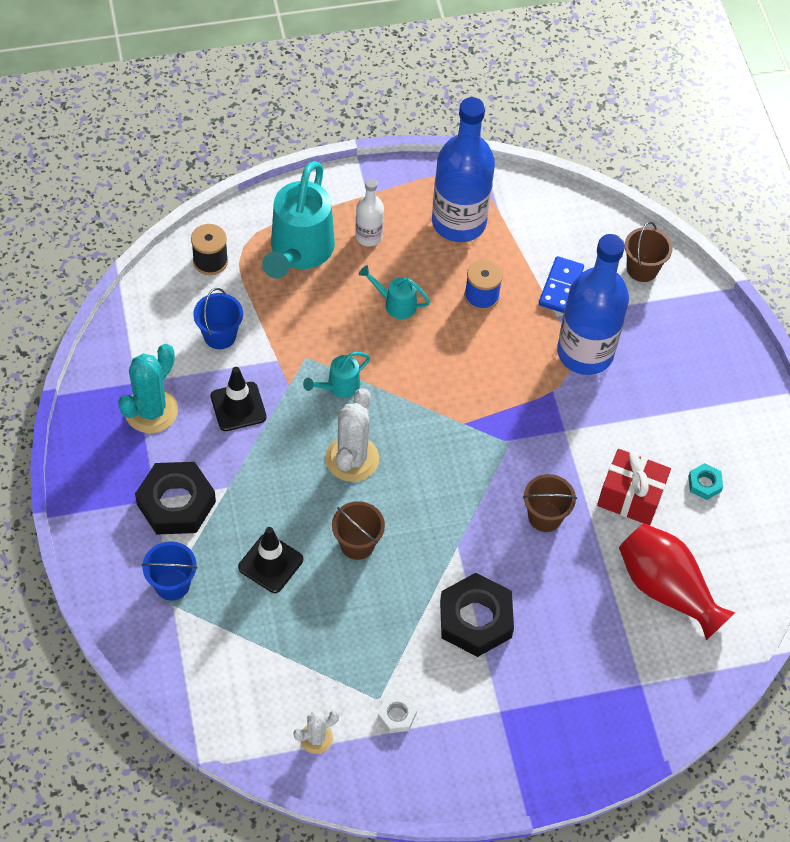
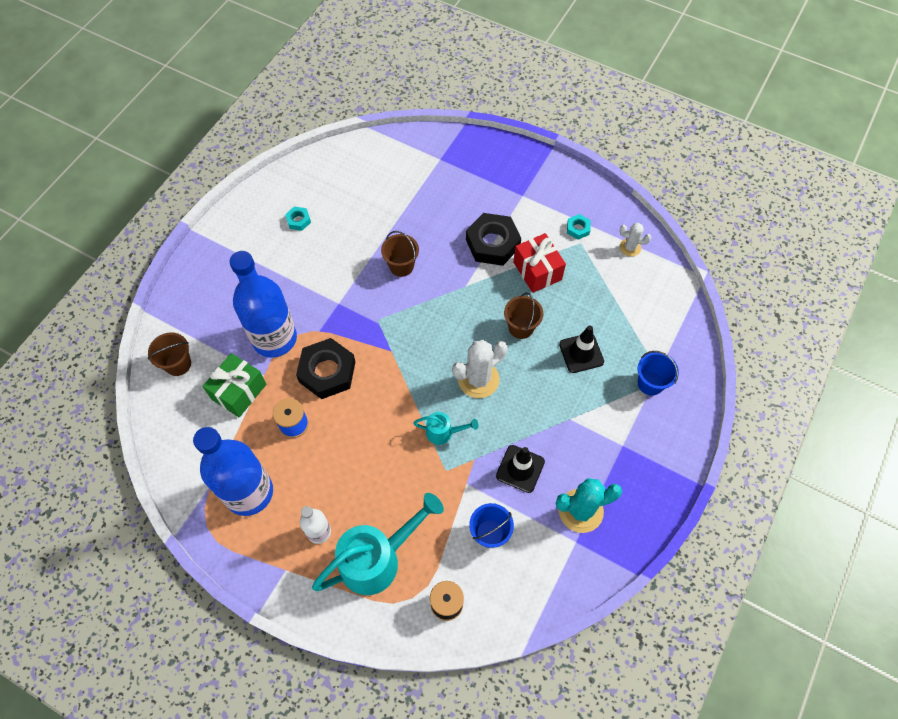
camera: 135 degrees left, 5 degrees up
black nut [135,462,216,534] -> black nut moved to [296,338,355,399]
turquoise watering can [359,265,430,319] -> none
white nut [378,695,417,733] -> turquoise nut [567,214,590,240]
blue domino [539,256,584,313] -> green gift [202,353,266,417]
red gift [597,449,671,525] -> red gift moved to [513,233,566,293]
red vase [619,523,735,640] -> none

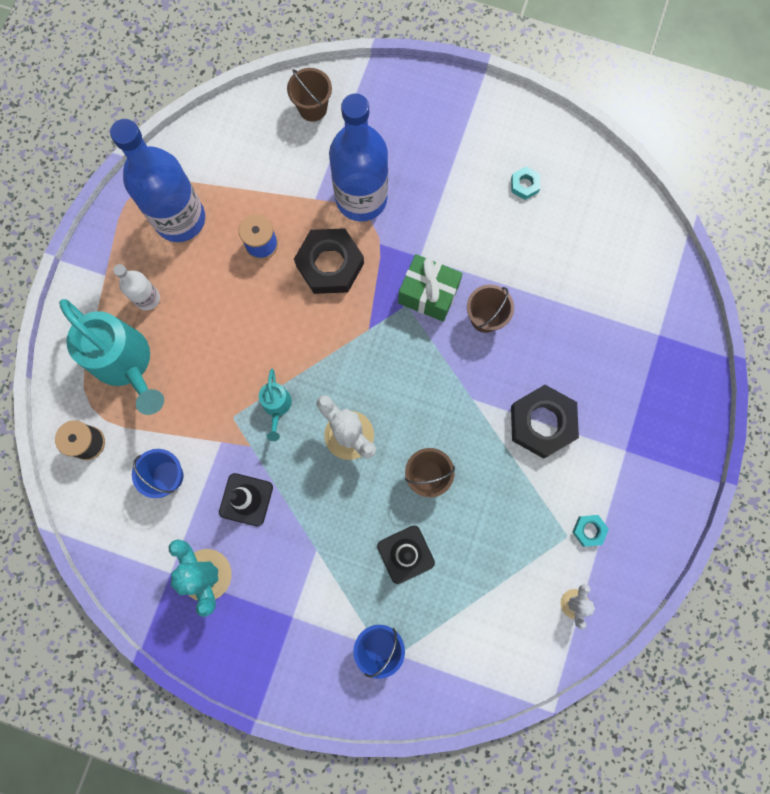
camera: 80 degrees right, 15 degrees up
green gift [202,353,266,417] -> green gift moved to [398,254,463,322]
red gift [513,233,566,293] -> none

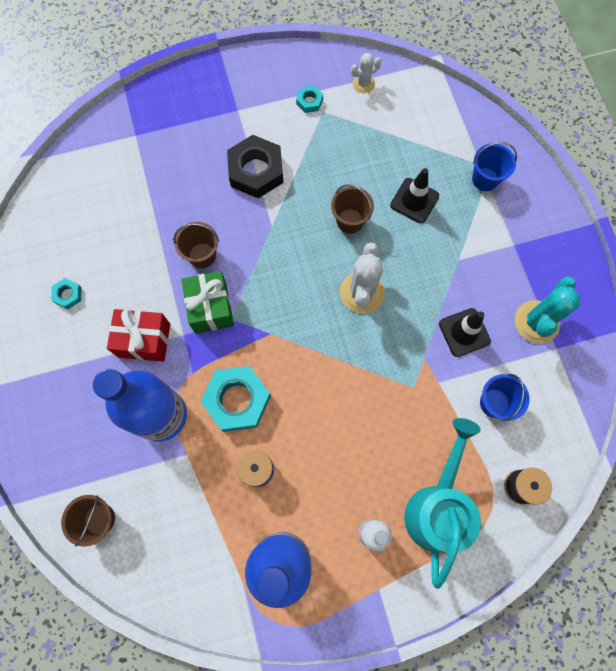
camera: 125 degrees left, 5 degrees down
turquoise watering can [259,369,292,441] -> none
black nut [294,228,364,294] -> turquoise nut [201,366,271,432]
none -> red gift [107,309,170,362]

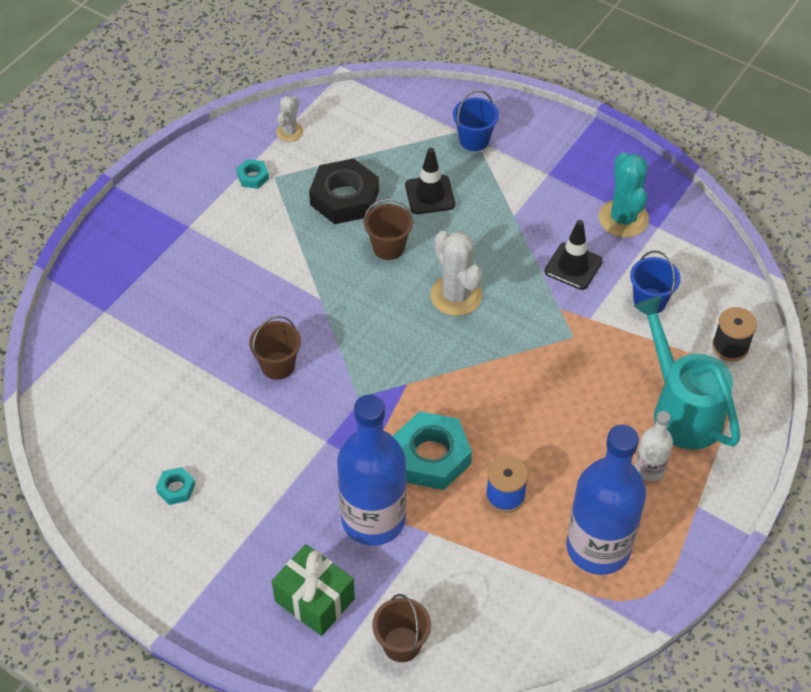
camera: 40 degrees left, 20 degrees down
red gift [107,309,170,362] -> none
green gift [181,271,234,334] -> green gift moved to [272,544,355,636]
black nut [227,135,284,198] -> black nut moved to [309,159,379,224]

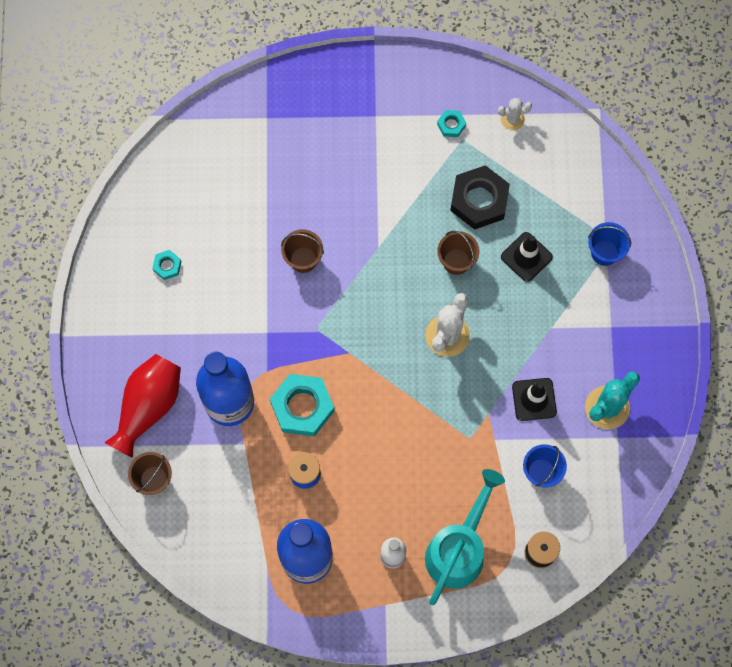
camera: 55 degrees right, 20 degrees up
green gift [272,544,355,636] -> red vase [104,354,181,458]

